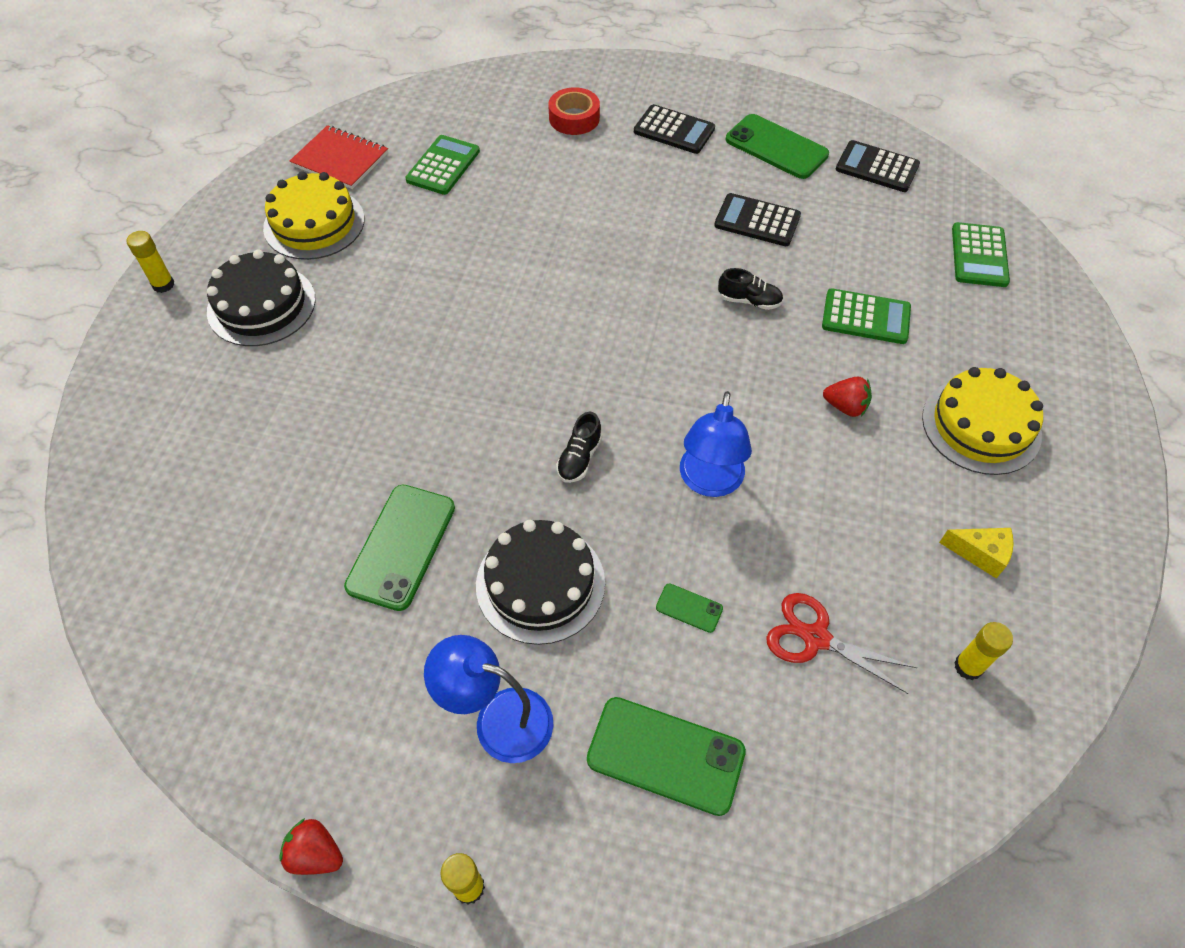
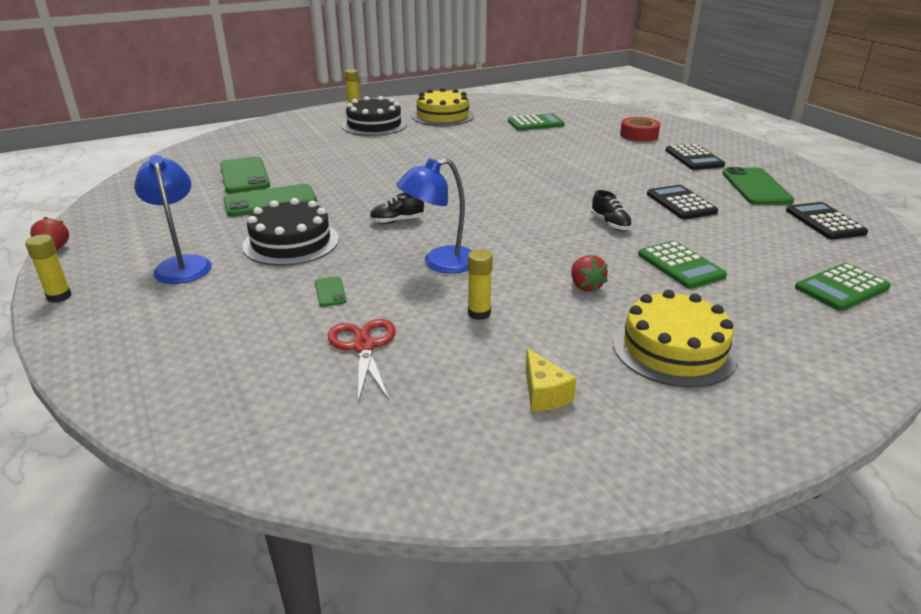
camera: 50 degrees right, 25 degrees down
red notebook [290,125,388,189] -> none
green phone [587,697,746,816] -> green phone moved to [220,156,270,193]
yellow glue stick [954,622,1013,680] -> yellow glue stick moved to [468,249,493,320]

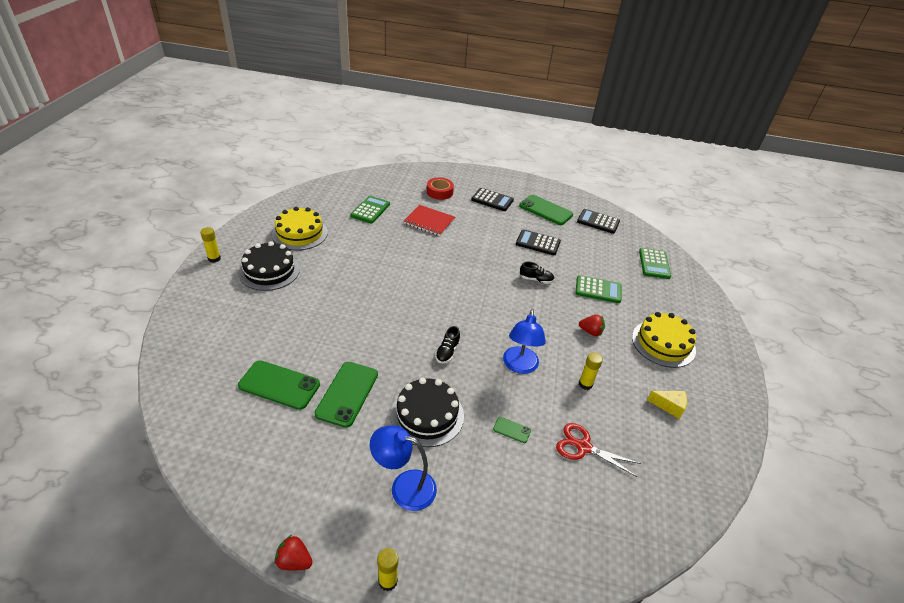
camera: 55 degrees left, 10 degrees up
none -> red notebook [404,205,455,236]

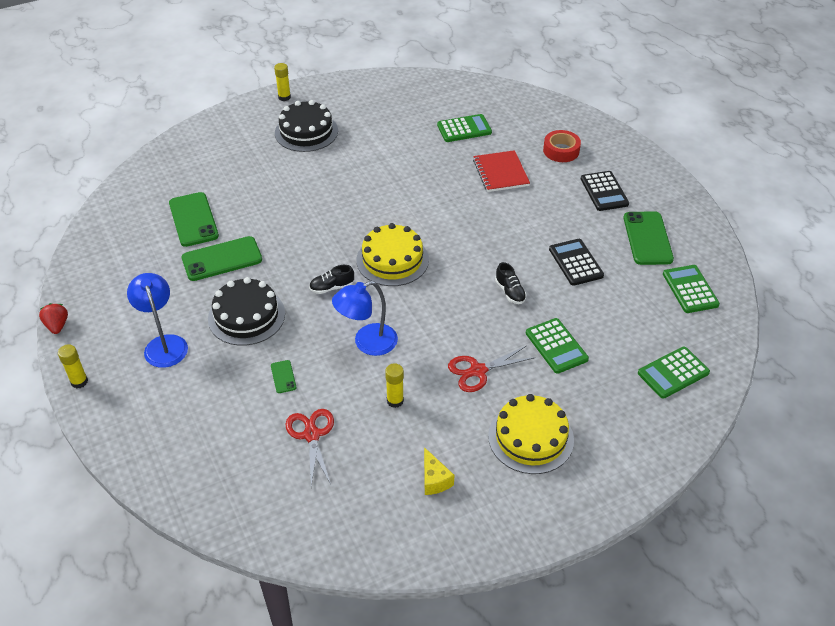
camera: 55 degrees right, 5 degrees up
yellow cake [272,207,328,250] -> yellow cake moved to [356,223,429,286]
black calculator [577,209,620,234] -> green calculator [663,265,720,313]
red strawberry [579,315,605,336] -> red scissors [448,346,536,392]

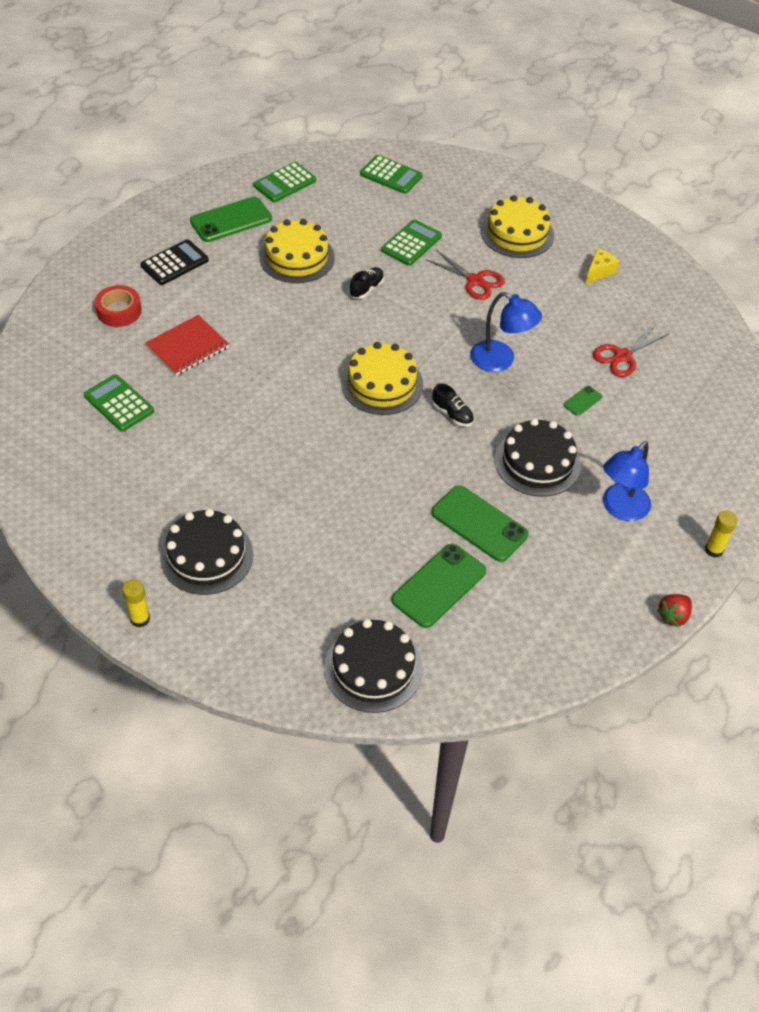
camera: 120 degrees left, 5 degrees up
yellow glue stick [385,364,404,408] -> none
black calculator [549,239,604,286] -> yellow cake [259,219,335,283]
none -> black cake [324,619,423,713]

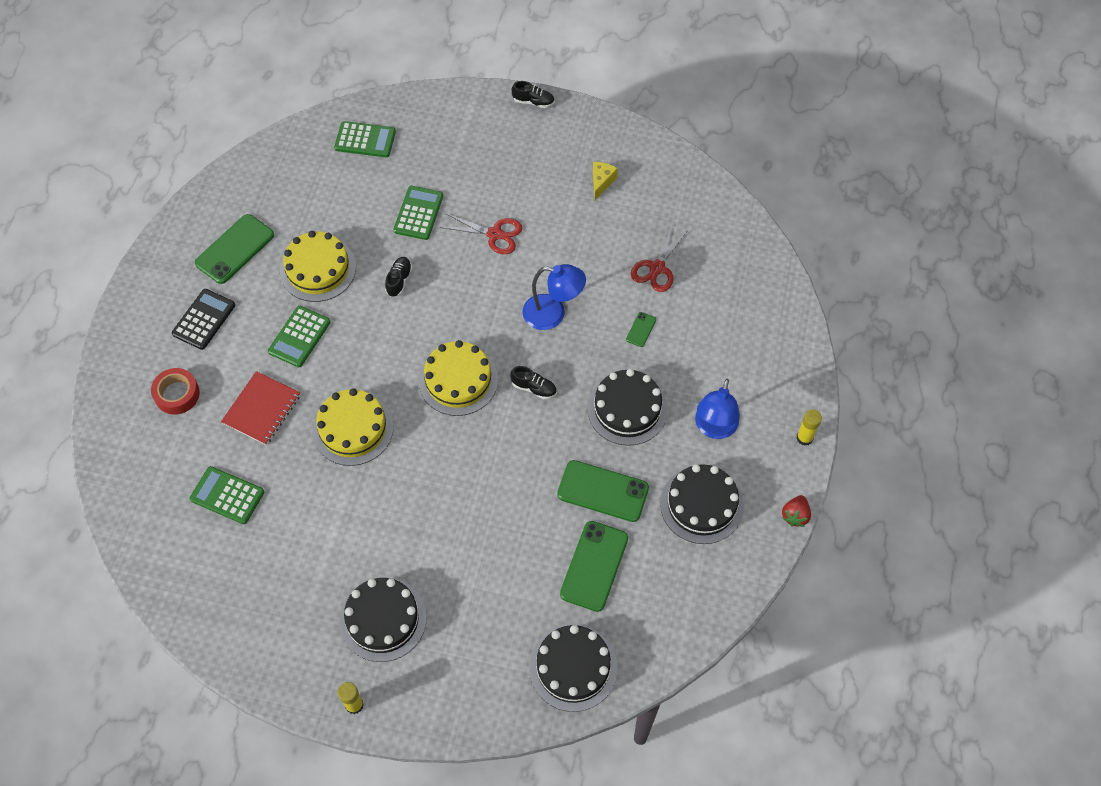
camera: 20 degrees left, 10 degrees up
green calculator [253,162,316,202] -> green calculator moved to [268,306,330,367]
yellow cake [481,195,554,258] -> yellow cake moved to [312,388,394,466]
none -> black shoe [512,81,555,108]
none -> black cake [660,464,744,544]

